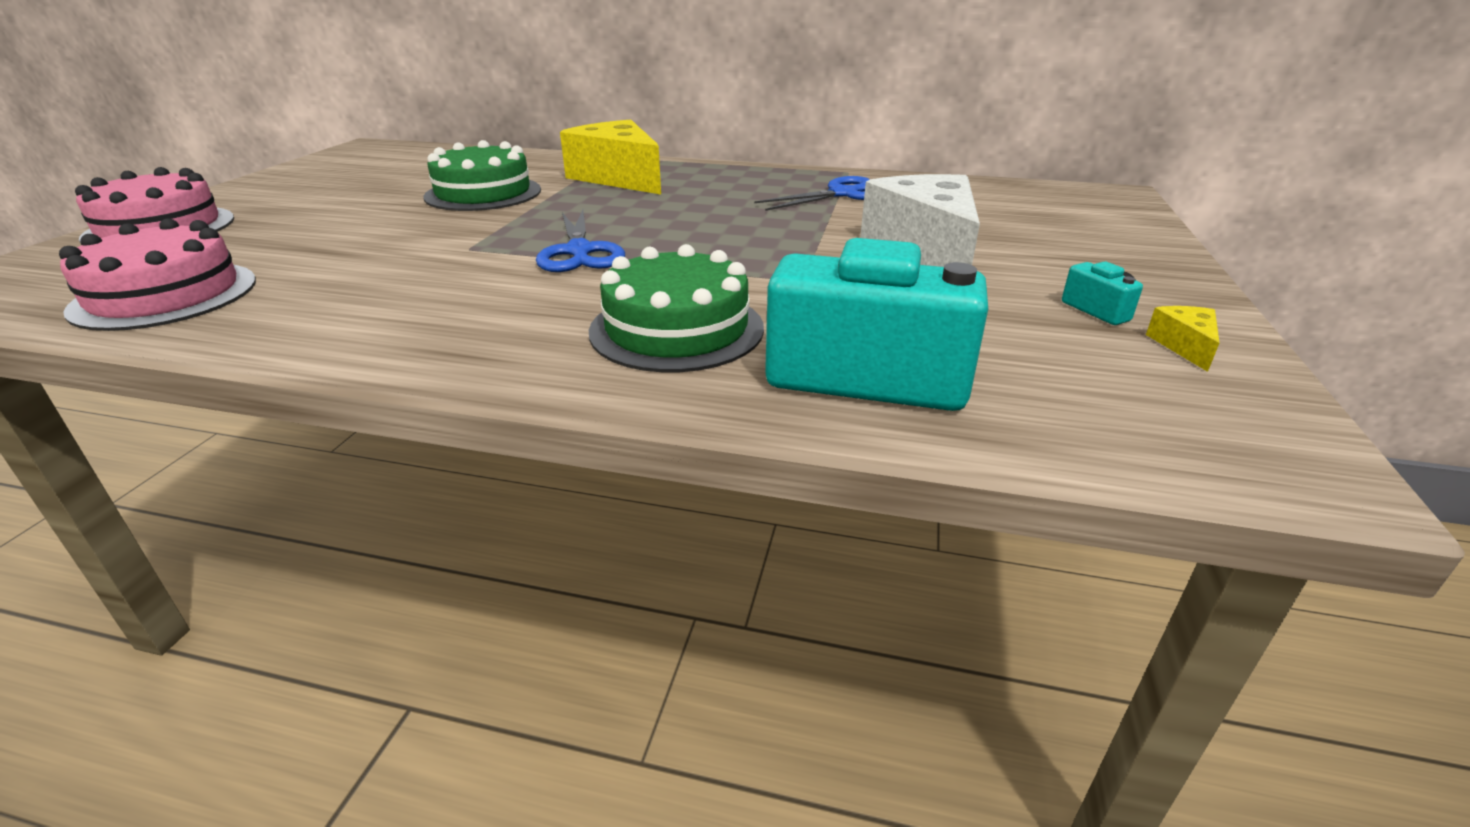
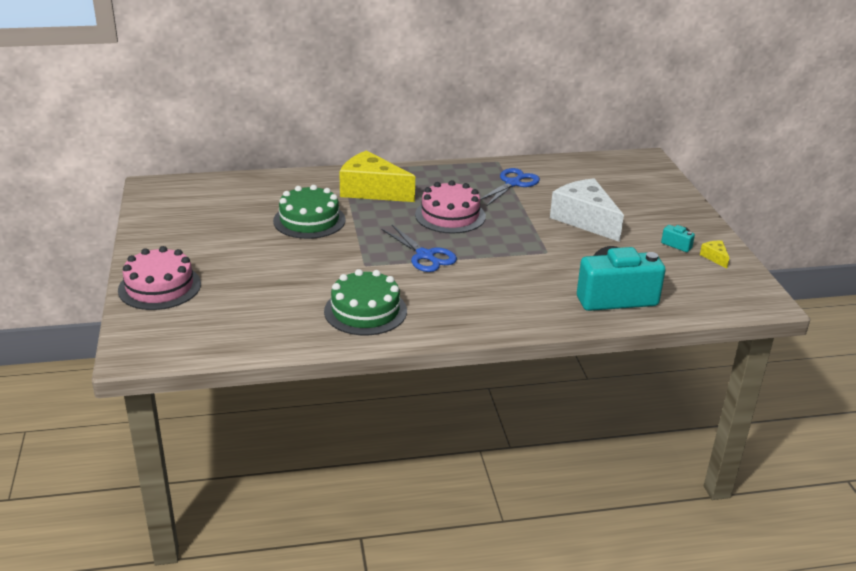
camera: 25 degrees left, 0 degrees up
pink cake [59,218,256,331] -> pink cake moved to [415,180,486,234]
green cake [589,244,764,372] -> green cake moved to [324,269,407,335]

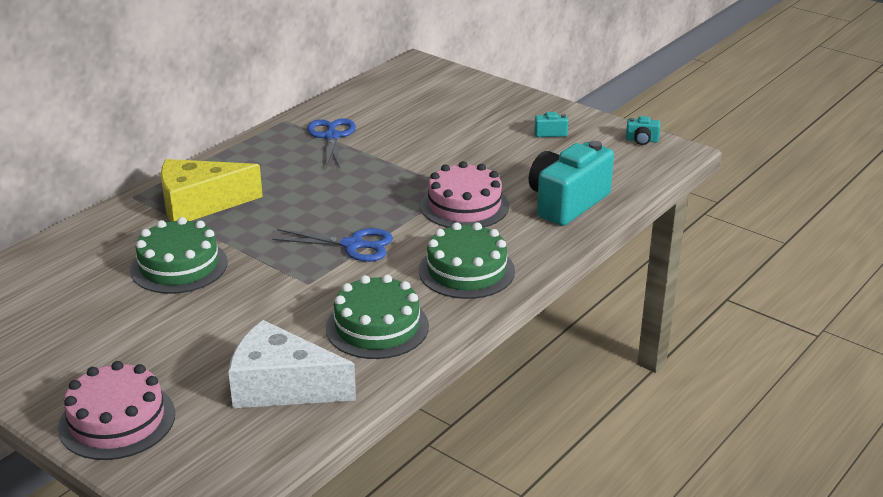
camera: 40 degrees left, 0 degrees up
pink cake [415,180,486,234] -> pink cake moved to [420,161,509,228]
white cheese [550,178,624,242] -> white cheese moved to [228,320,356,408]
yellow cheese [700,241,729,268] -> none
none -> green cake [419,222,515,299]
none -> turquoise camera [626,116,660,145]

